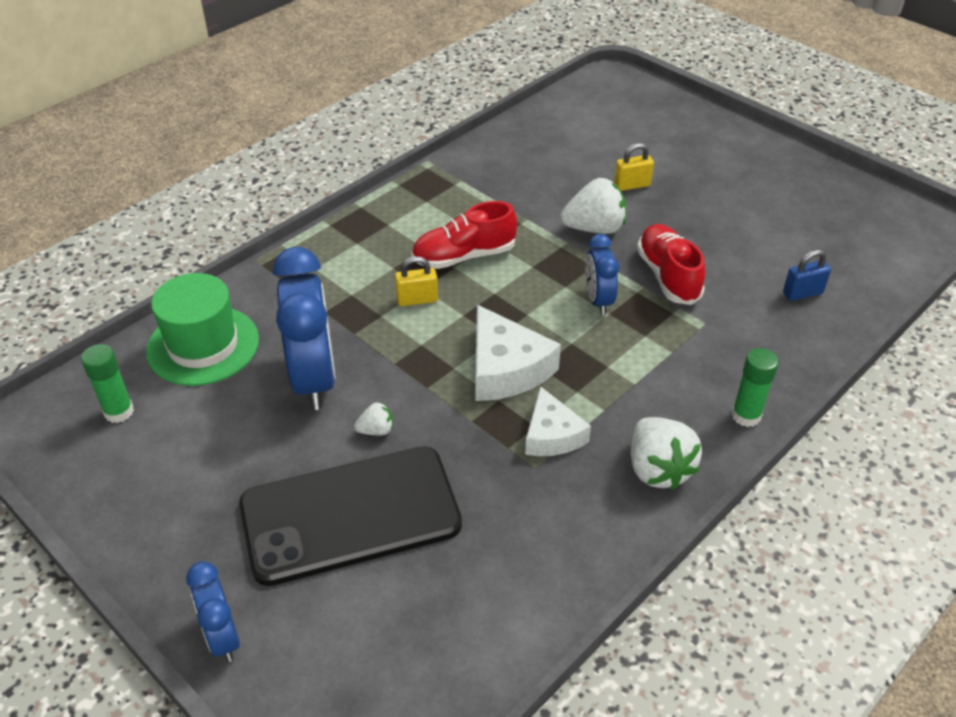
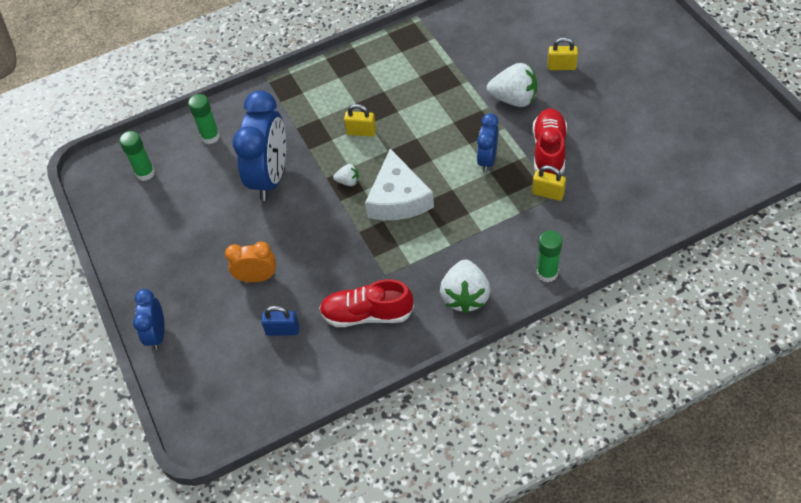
camera: 25 degrees right, 10 degrees up
green hat [146,273,259,386] -> green glue stick [188,94,220,144]
black phone [239,446,462,586] -> orange clock [225,242,276,282]
white strawberry [354,402,393,436] -> white strawberry moved to [333,164,359,186]
red shoe [411,201,517,269] -> red shoe moved to [319,279,414,327]
white cheese [525,386,591,456] -> none
blue padlock [783,250,831,301] -> blue padlock moved to [261,306,299,336]
none -> yellow padlock [532,165,566,201]

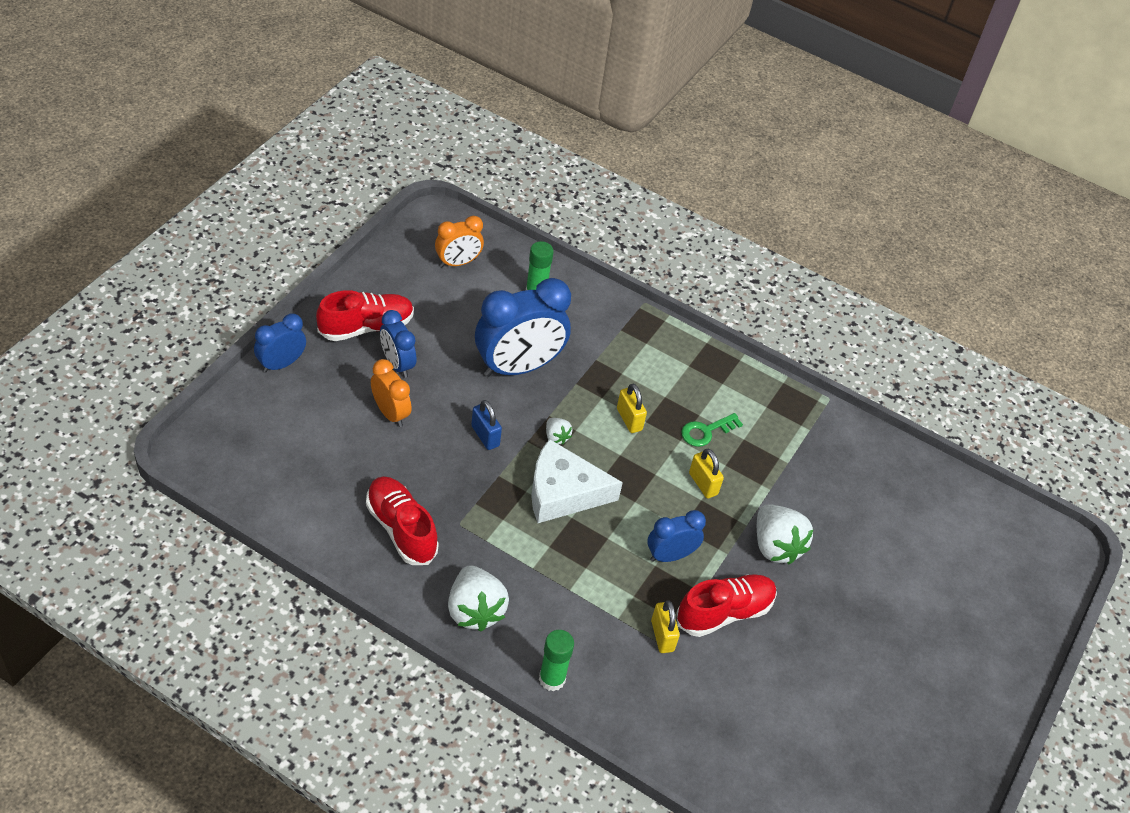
camera: 45 degrees right, 5 degrees down
green glue stick [119,131,155,181] -> orange clock [435,216,484,267]
blue padlock [261,306,299,336] -> blue padlock moved to [471,400,502,450]
white cheese [365,149,434,220] -> white cheese turned 45 degrees clockwise [531,439,623,523]
white strawberry [440,260,491,314] -> white strawberry turned 75 degrees counterclockwise [448,565,509,632]
yellow padlock [548,37,578,70] -> yellow padlock moved to [689,449,724,498]
none -> red shoe [316,290,414,341]
none -> blue clock [380,310,416,378]
none -> green key [681,413,743,447]

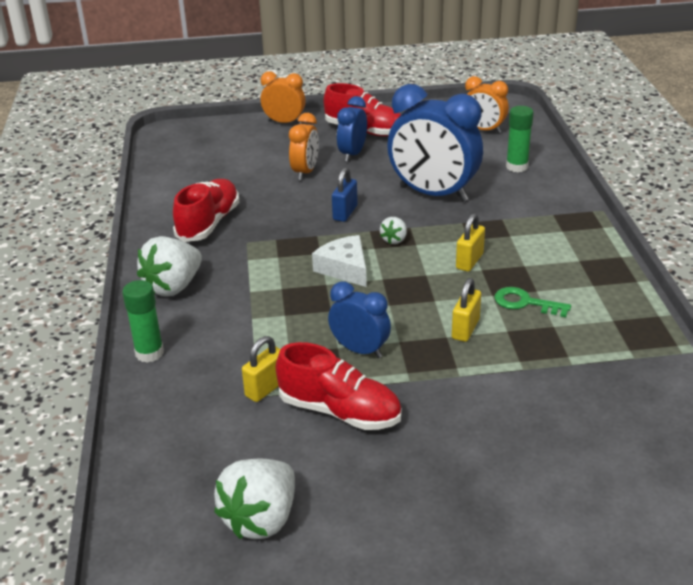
camera: 60 degrees right, 15 degrees down
blue clock [254,313,306,373] -> orange clock [261,71,306,124]
white cheese [531,439,623,523] -> white cheese [312,235,367,287], size x0.67
white strawberry [757,504,814,564] -> white strawberry moved to [214,459,295,539]

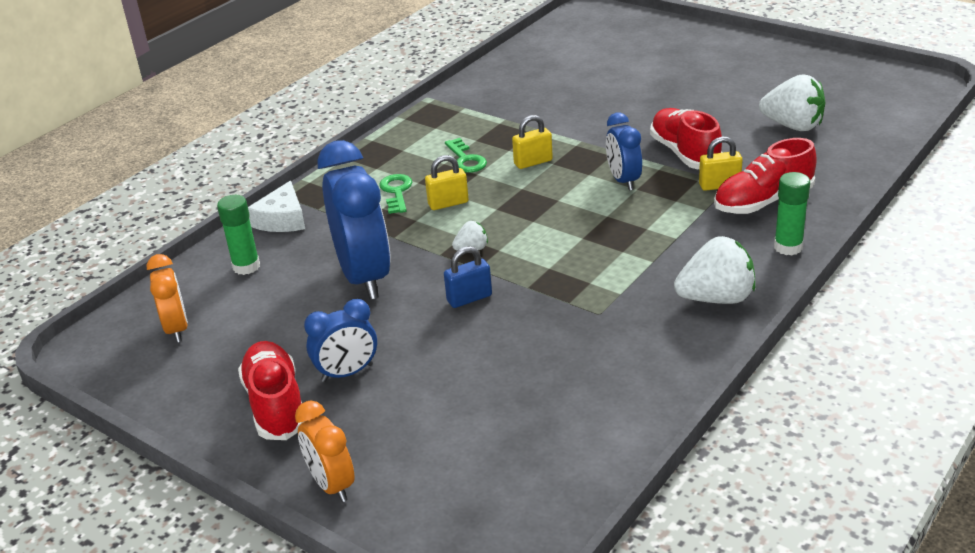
camera: 135 degrees left, 0 degrees up
red shoe [173,179,239,242] -> red shoe moved to [714,138,817,214]
white strawberry [214,459,295,539] -> white strawberry turned 45 degrees clockwise [759,74,826,131]
orange clock [289,113,319,180] -> none
white cheese [312,235,367,287] -> white cheese moved to [248,181,305,232]
none -> green key [379,174,412,214]

